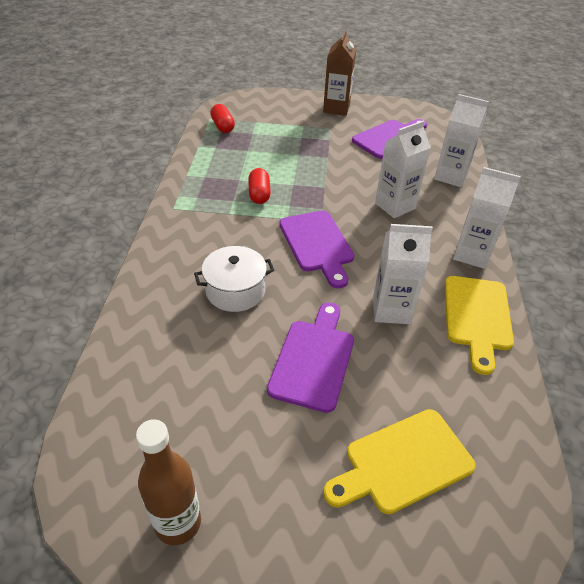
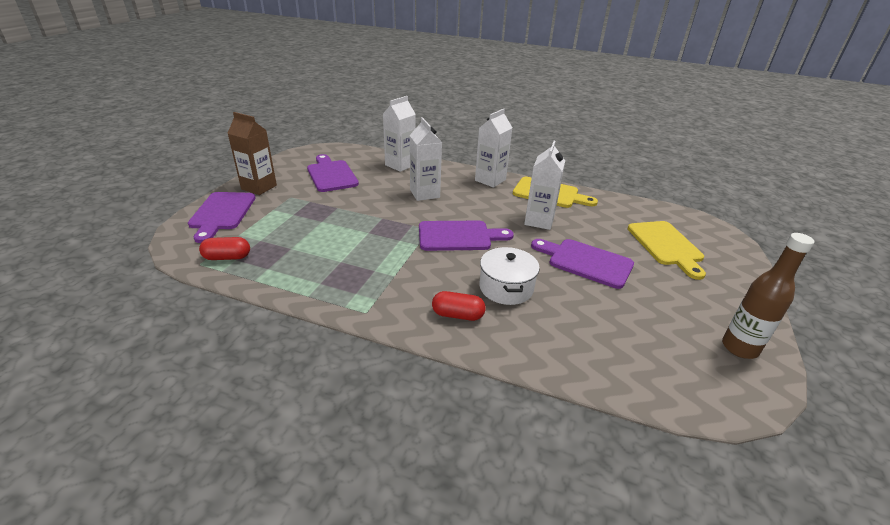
camera: 75 degrees left, 10 degrees down
red capsule [248,168,271,204] -> red capsule moved to [432,291,486,321]
none -> purple cutting board [188,192,255,243]

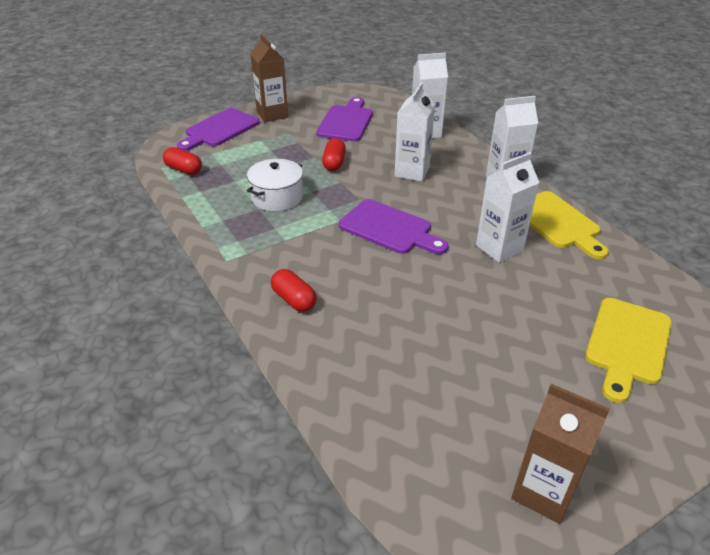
camera: 40 degrees right, 5 degrees up
white pot [480,247,540,305] -> white pot moved to [247,159,303,211]
purple cutting board [531,239,634,289] -> none
brown bottle [722,233,815,359] -> brown carton [511,384,610,524]
none -> red capsule [322,138,346,171]

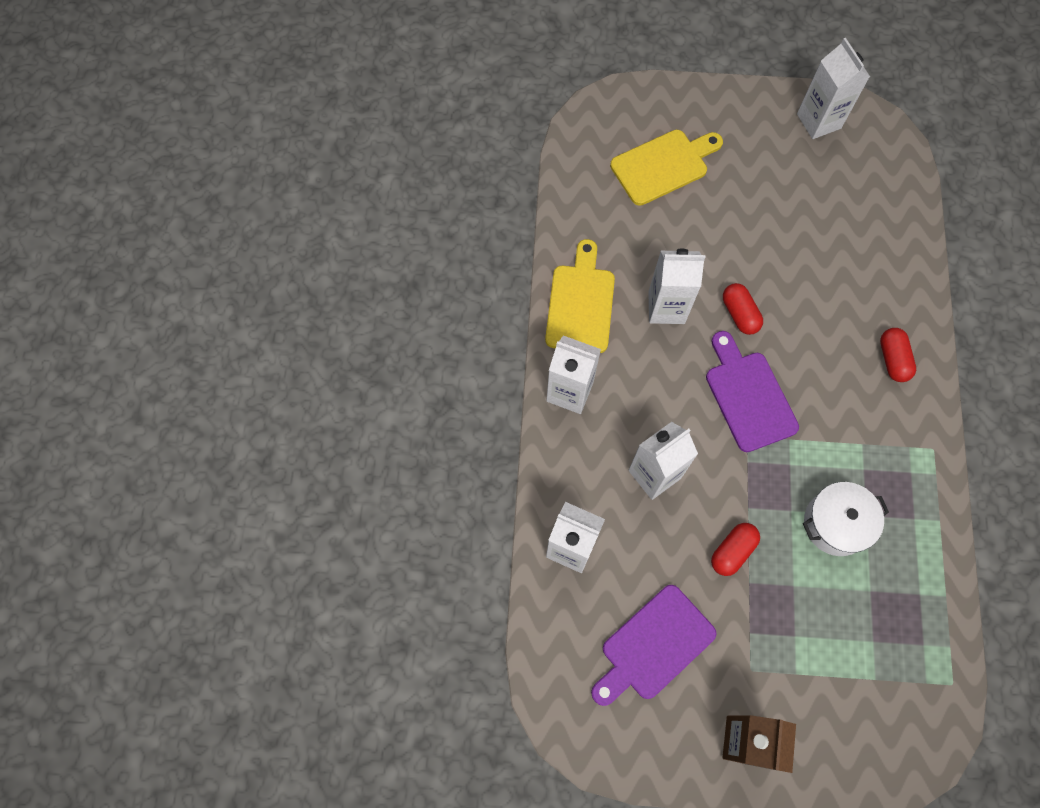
camera: 145 degrees left, 30 degrees up
red capsule [163,147,202,175] -> red capsule moved to [723,283,763,335]
purple cutting board [177,108,260,151] -> none
brown carton [511,384,610,524] -> white carton [797,38,870,139]

